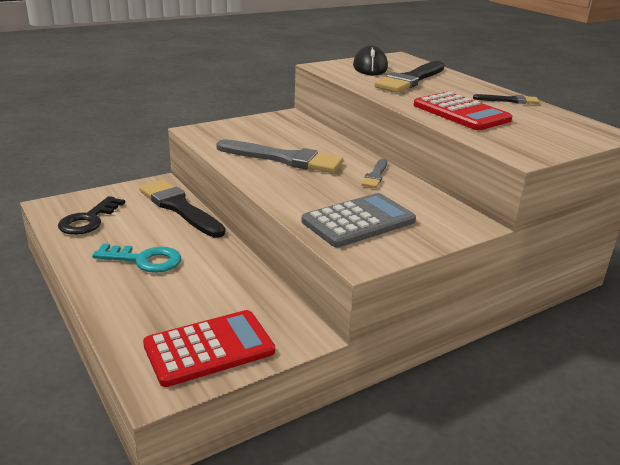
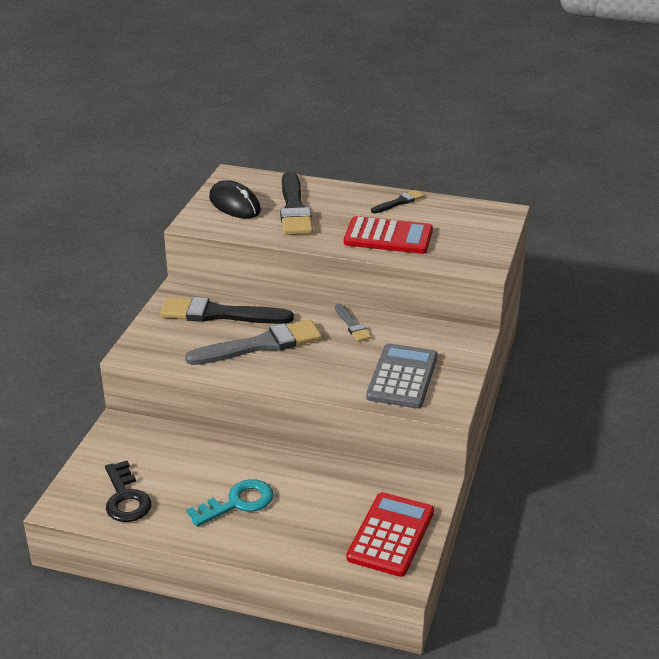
camera: 40 degrees left, 5 degrees up
black brush [139,180,225,238] -> black brush moved to [160,297,294,324]

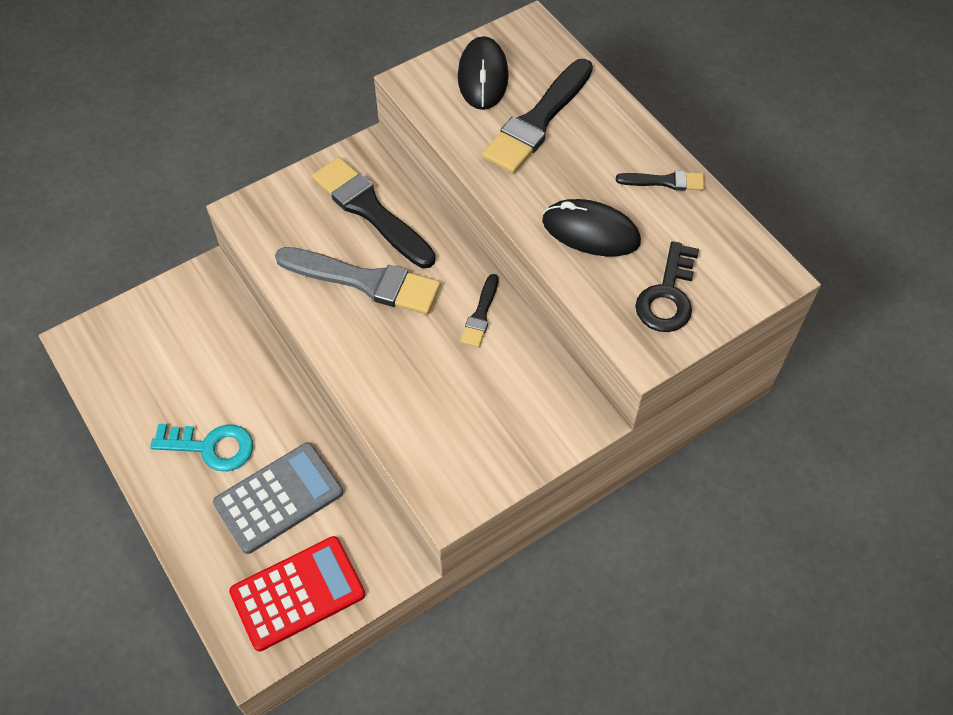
camera: 40 degrees right, 25 degrees up
black key [105,461,152,522] -> black key moved to [635,241,699,332]
grey brush [335,304,371,342] -> black brush [460,274,498,347]
red calculator [344,216,433,254] -> black mouse [542,199,641,257]
grey calculator [366,344,438,408] -> grey calculator moved to [213,442,343,554]

